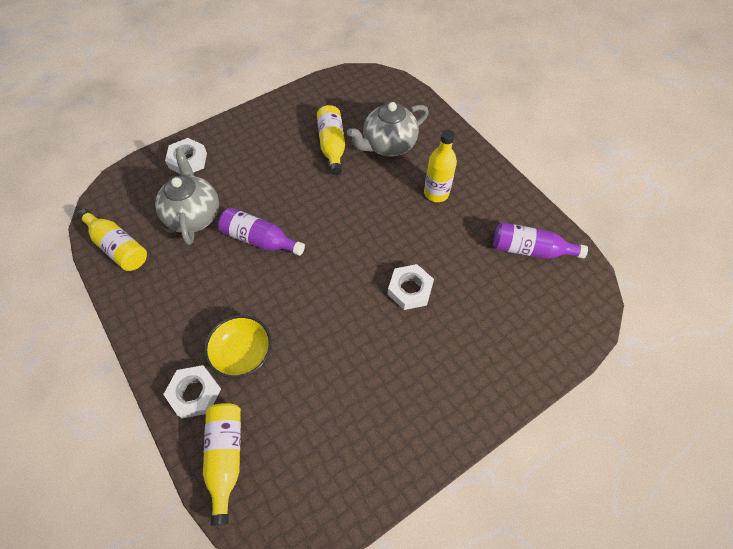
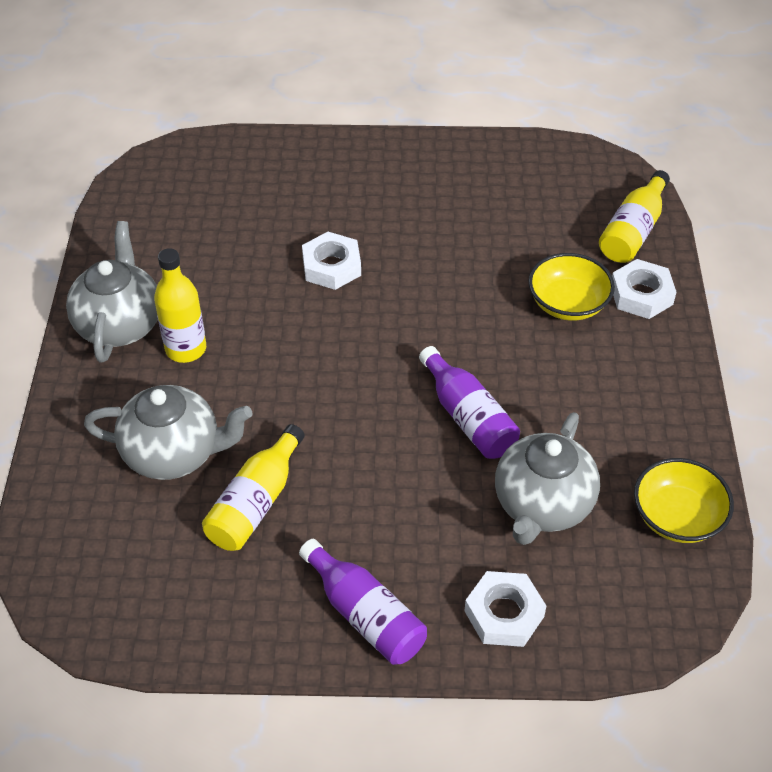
camera: 145 degrees left, 10 degrees down
yellow bottle [77,209,147,271] -> yellow bowl [634,458,734,543]
purple bottle [493,222,588,259] -> purple bottle moved to [299,539,427,665]
none -> grey teapot [66,221,158,362]

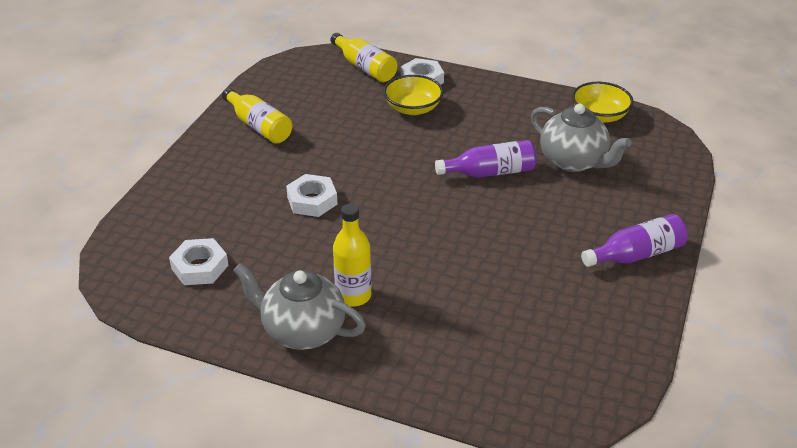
camera: 70 degrees left, 10 degrees down
grey teapot [84,385,253,480] -> none
yellow bottle [202,424,305,551] -> yellow bottle moved to [222,88,292,144]
white nut [464,571,546,647] -> white nut moved to [169,238,229,285]

